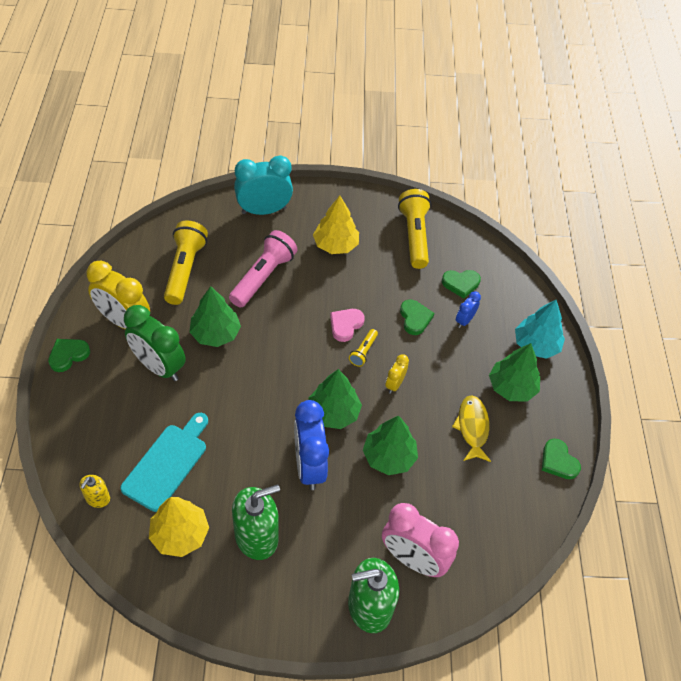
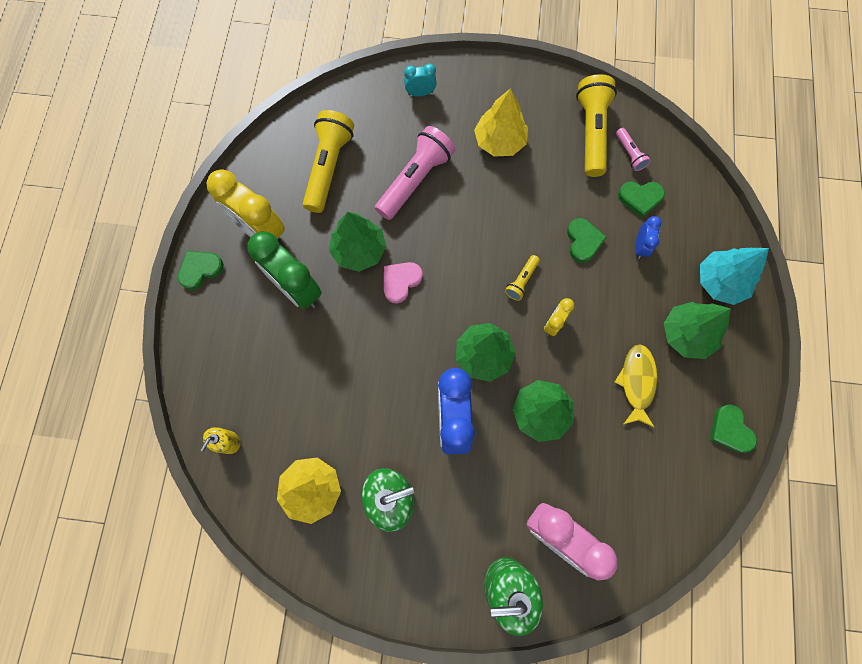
camera: 10 degrees right, 20 degrees up
turquoise cutting board [120,413,208,512] -> none
turquoise clock [234,155,293,215] -> turquoise clock [404,64,437,96], size x0.49
pink heart [330,309,365,342] -> pink heart moved to [384,262,423,303]
blue clock [456,291,481,328] -> blue clock turned 150 degrees clockwise [635,216,662,259]
none -> pink flashlight [616,128,651,171]

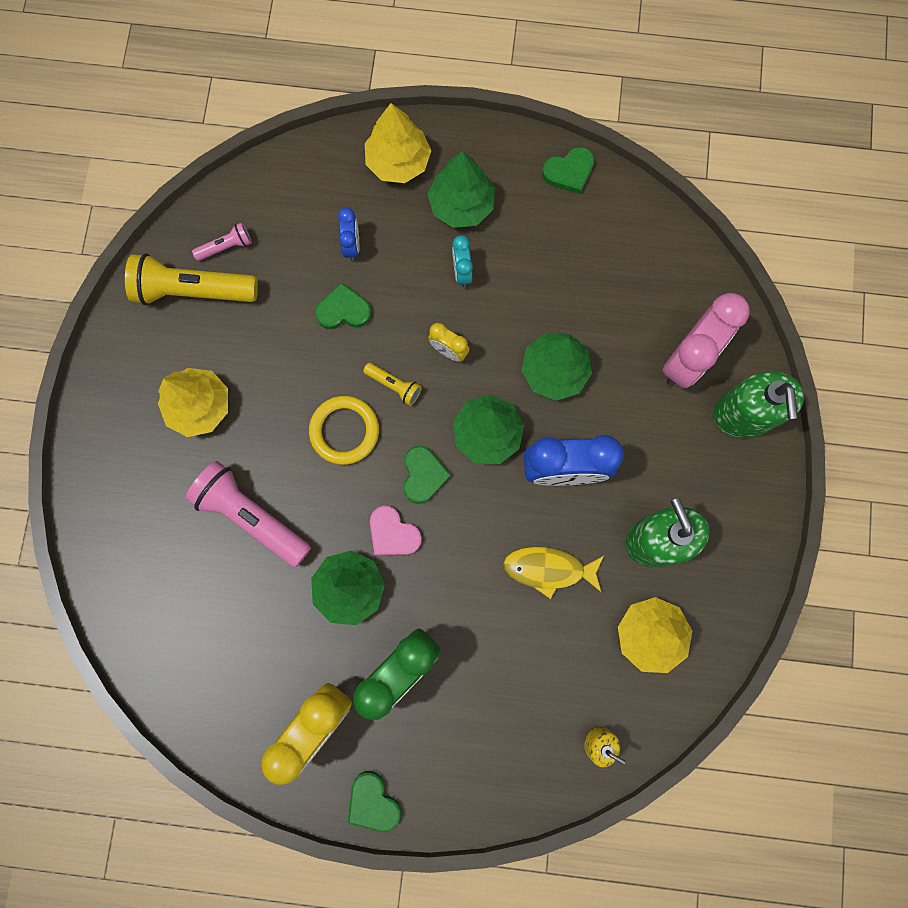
camera: 90 degrees left, 5 degrees up
yellow flashlight [303,110,354,213] -> none
turquoise clock [404,64,437,96] -> turquoise clock moved to [452,235,473,287]
yellow fish [615,344,657,428] -> yellow fish moved to [503,546,604,599]
green heart [618,182,665,218] -> green heart moved to [403,446,451,504]
blue clock [635,216,662,259] -> blue clock turned 75 degrees clockwise [338,208,359,261]
turquoise tree [700,248,769,305] -> yellow tree [365,103,431,183]
none -> yellow ring [309,396,379,465]

